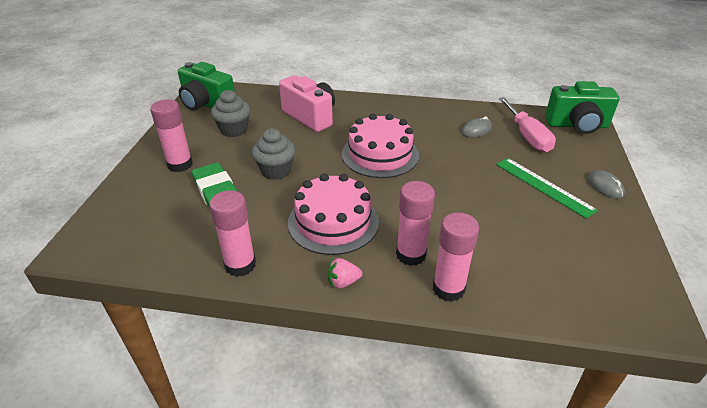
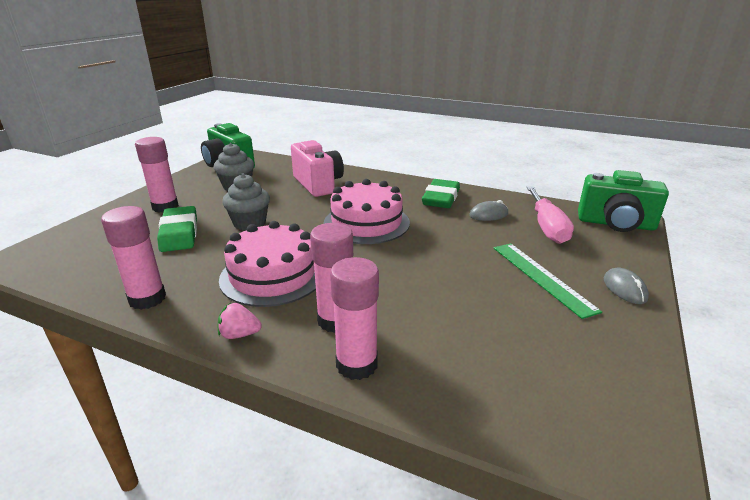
camera: 15 degrees right, 10 degrees down
none -> green eraser [422,179,460,208]

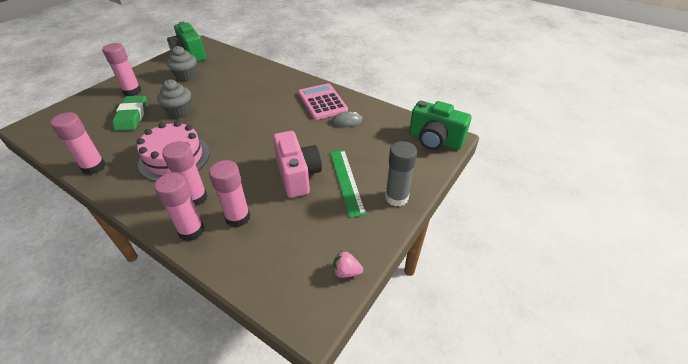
camera: 10 degrees right, 15 degrees up
pink strawberry [218,303,262,339] -> pink strawberry moved to [333,250,363,278]
pink camera [291,140,344,197] -> pink camera moved to [273,131,322,198]
pink cake [323,179,410,244] -> none
green eraser [422,179,460,208] -> pink calculator [298,83,348,120]
pink screwdriver [526,186,574,244] -> none
grey mouse [604,268,649,304] -> grey glue stick [385,141,417,207]
none -> pink glue stick [209,160,250,227]

